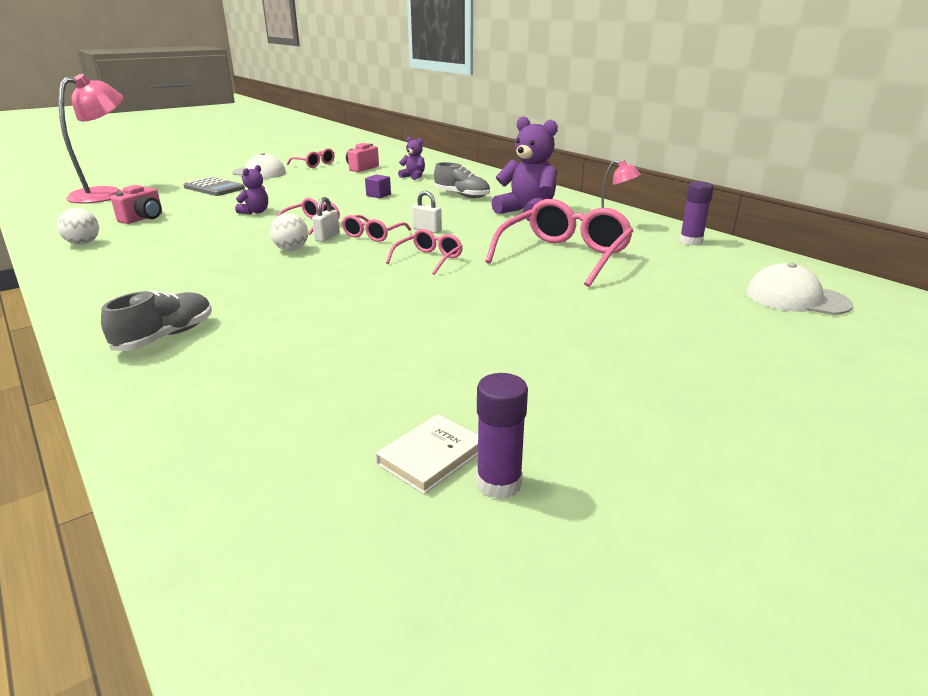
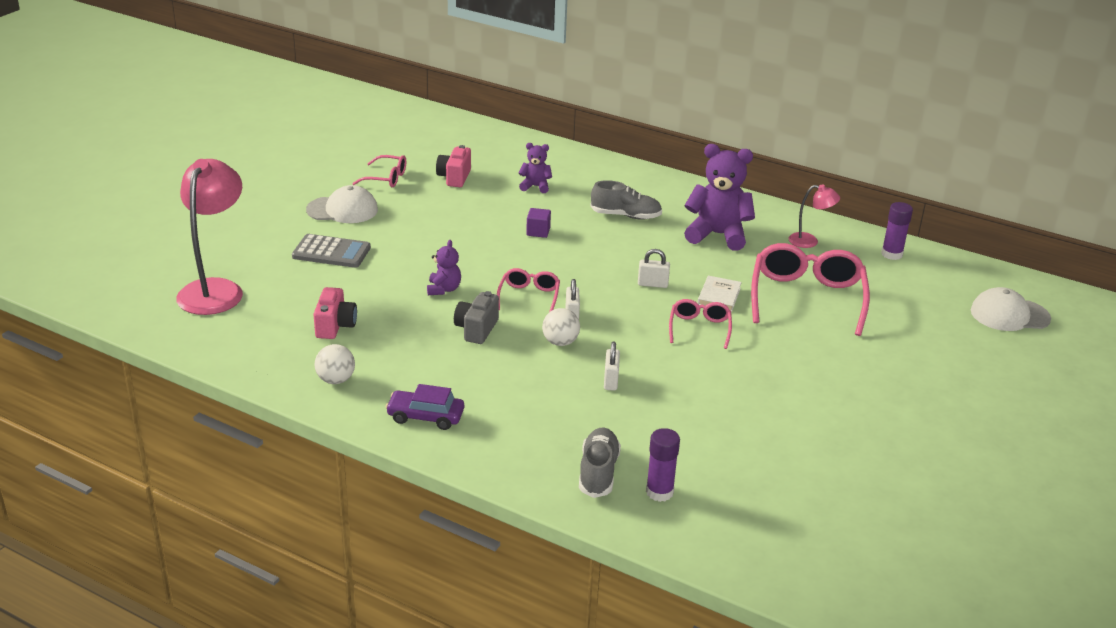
camera: 25 degrees left, 5 degrees up
pink glasses [342,215,411,242] -> none
white book [376,414,478,494] -> white book moved to [698,276,742,312]
purple glue stick [476,373,528,499] -> purple glue stick moved to [646,428,680,502]
none -> purple car [385,384,464,430]
none -> grey camera [454,291,499,344]
none -> white padlock [604,342,620,391]

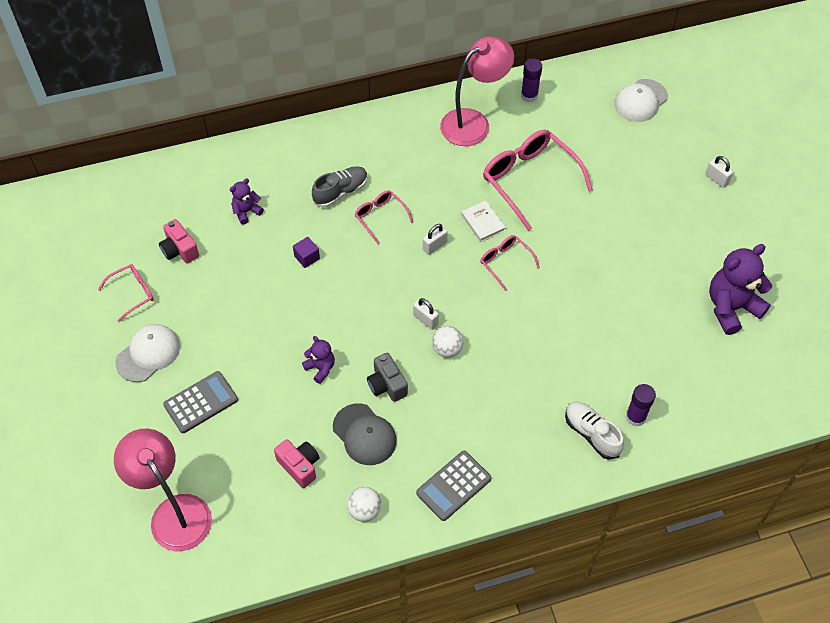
camera: 45 degrees left, 25 degrees up
purple car [385,384,464,430] -> grey calculator [416,451,491,521]
pink glasses [497,268,560,312] -> pink glasses moved to [355,190,413,244]
grey shoe [579,427,621,498] -> white shoe [565,402,624,460]
white padlock [604,342,620,391] -> white padlock moved to [705,156,733,188]
purple teddy bear [684,144,755,251] -> purple teddy bear moved to [709,244,772,335]
pink lamp [789,184,840,248] -> pink lamp [440,36,514,146], size x2.00
none -> grey cap [333,403,397,465]

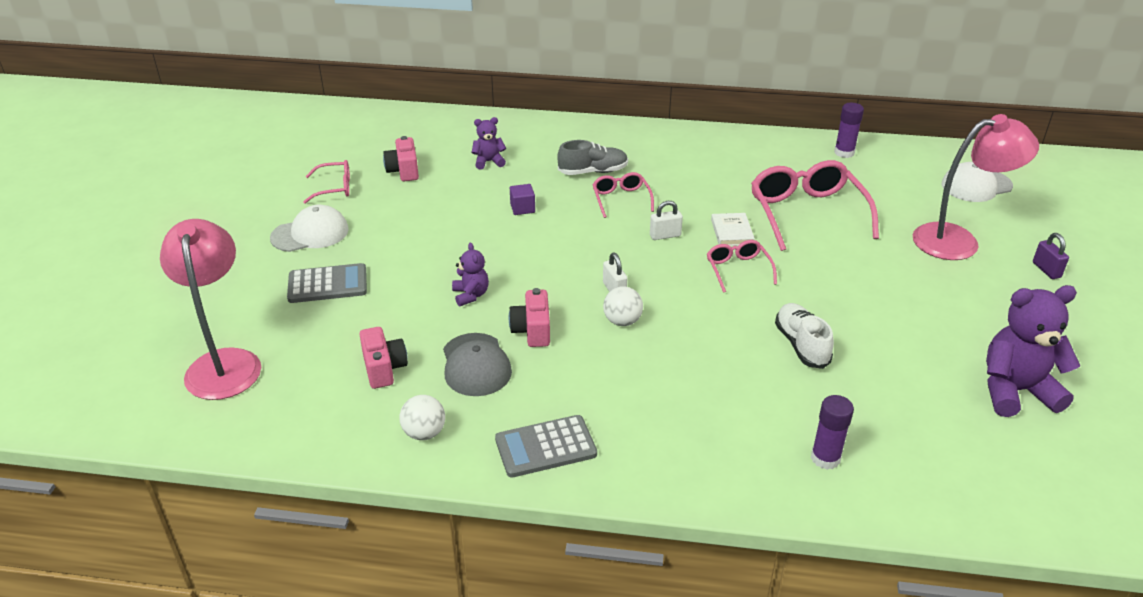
camera: 25 degrees right, 20 degrees down
grey camera [367,353,408,402] -> pink camera [509,288,550,347]
pink lamp [440,36,514,146] -> pink lamp moved to [913,114,1039,260]
white shoe [565,402,624,460] -> white shoe moved to [775,303,834,369]
white padlock [705,156,733,188] -> purple padlock [1033,233,1069,279]

